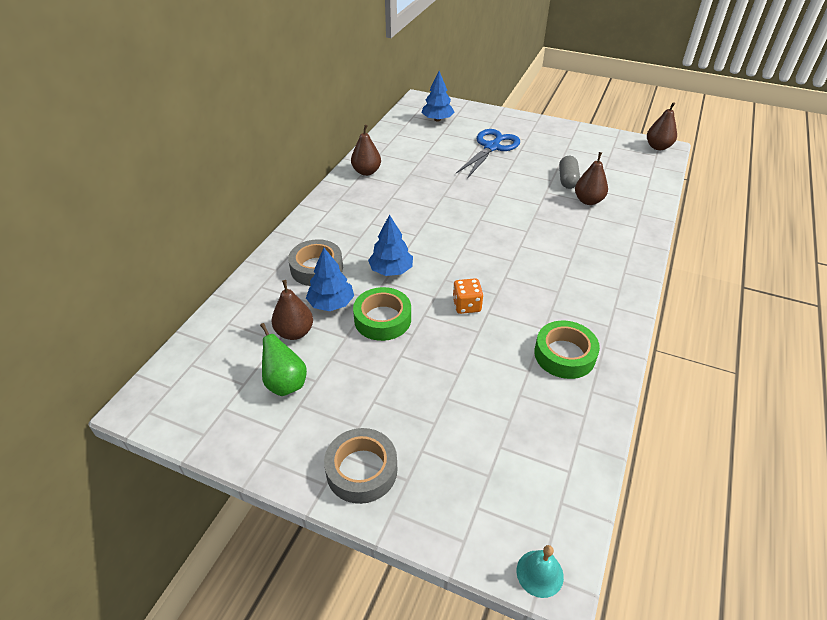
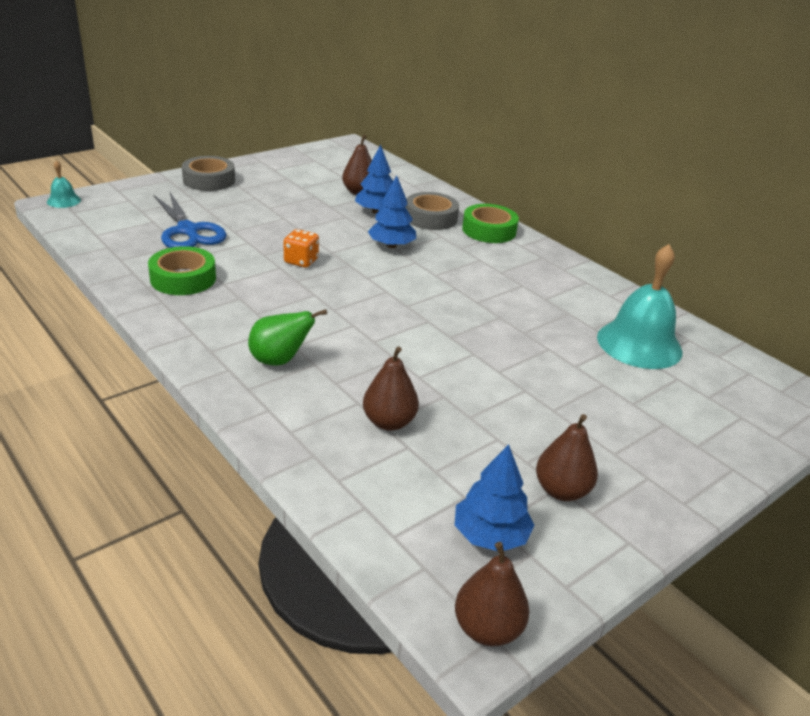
camera: 115 degrees right, 10 degrees down
green pear [260,323,307,396] -> green pear moved to [248,309,327,366]
brown pear [351,125,381,176] -> brown pear moved to [536,414,598,501]
green tape [353,287,411,341] -> green tape moved to [462,204,519,243]
blue tree [422,71,455,121] -> blue tree moved to [455,444,535,551]
blue scissors [456,129,520,178] -> blue scissors moved to [154,191,227,248]
grey capsule [559,156,580,189] -> none
none -> turquoise bell [597,244,683,369]

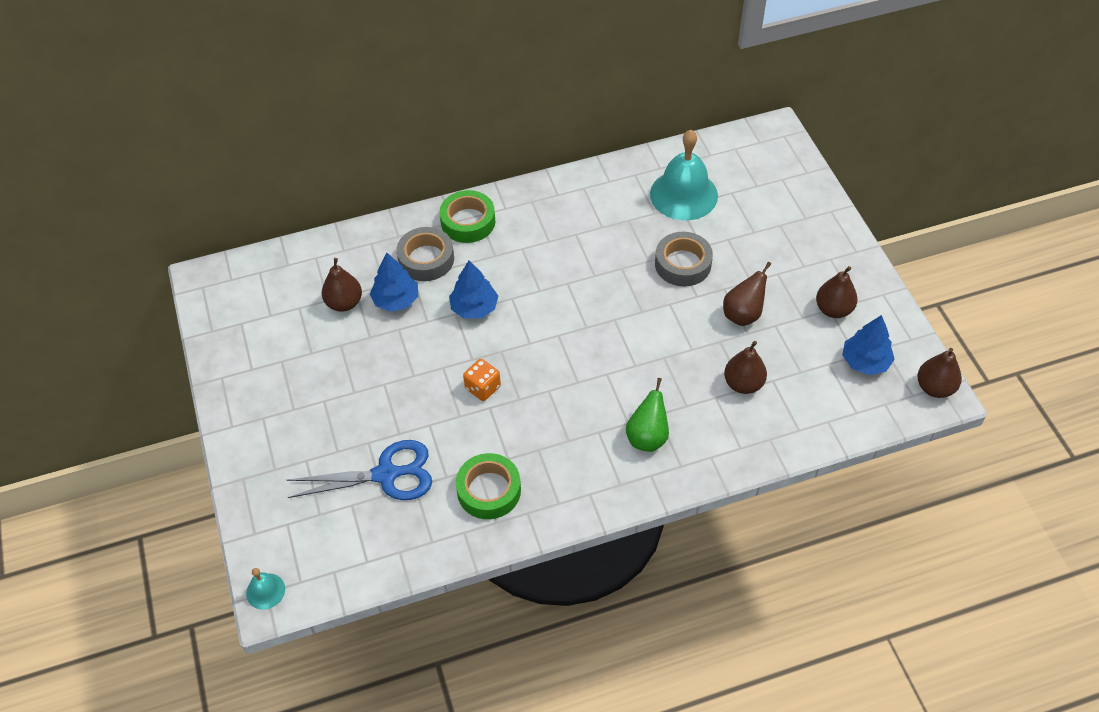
camera: 65 degrees left, 20 degrees up
grey tape [182,156,235,191] -> grey tape moved to [655,232,713,287]
none -> brown pear [723,262,771,326]

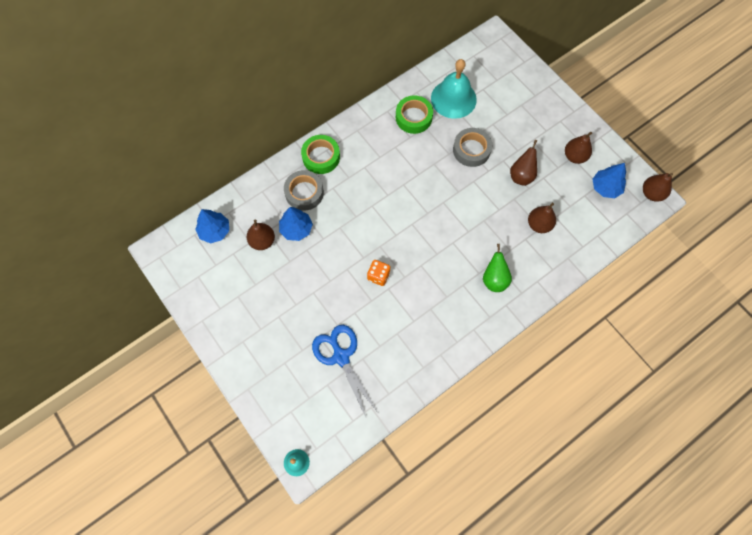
camera: 20 degrees left, 15 degrees up
blue scissors [287,440,432,500] -> blue scissors turned 90 degrees counterclockwise [312,325,377,417]
blue tree [449,261,498,319] -> blue tree moved to [195,209,229,244]
green tape [456,453,521,519] -> green tape moved to [396,95,433,134]

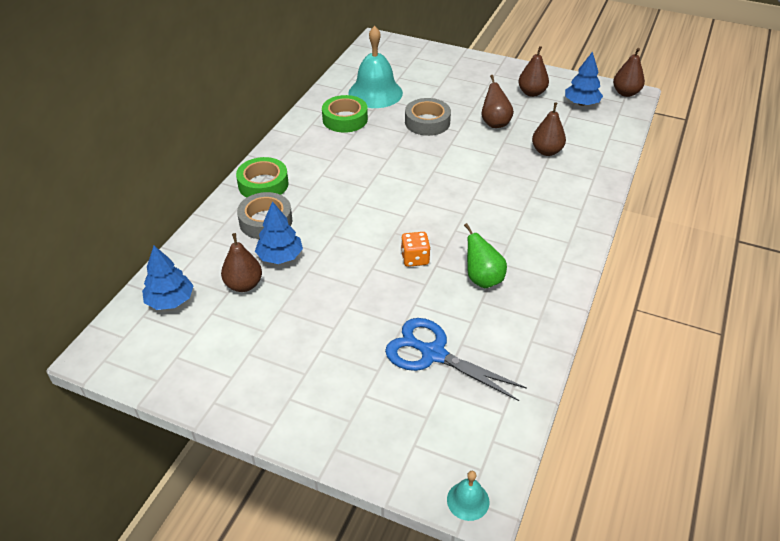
camera: 30 degrees left, 25 degrees down
green pear [483,244,512,292] -> green pear moved to [464,223,507,288]

